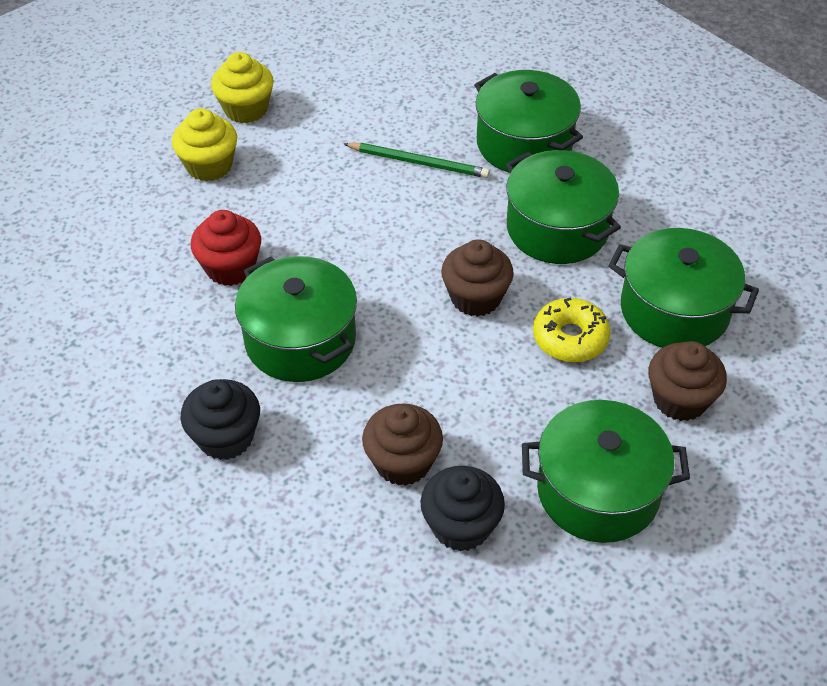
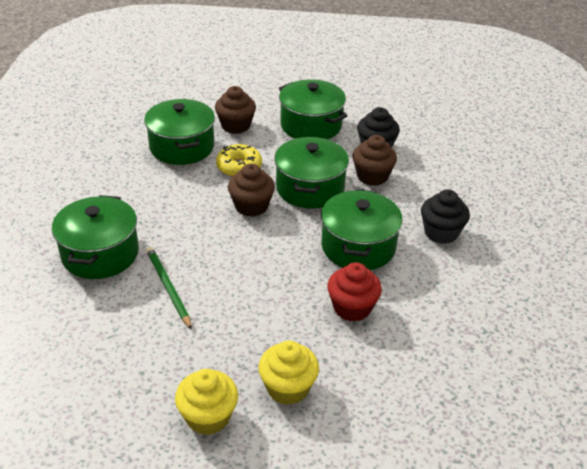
camera: 135 degrees left, 10 degrees down
green pot [506,150,621,264] -> green pot moved to [274,137,349,209]

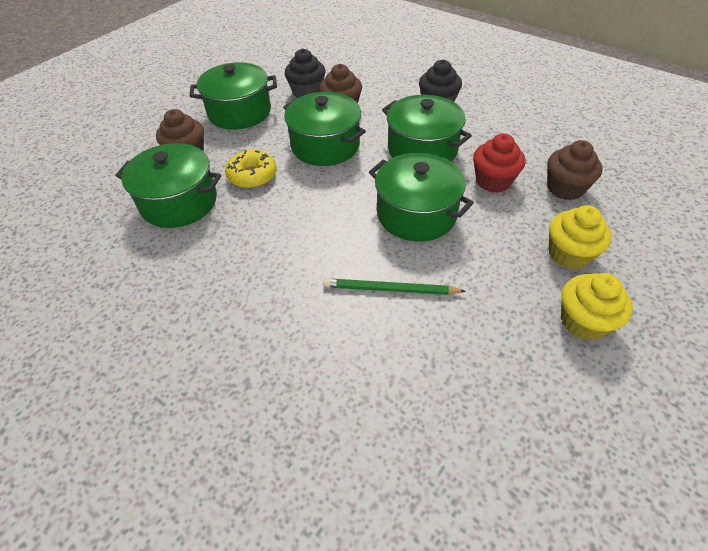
camera: 55 degrees left, 10 degrees up
green pot [52,195,139,279] -> green pot moved to [369,153,474,242]
brown cupcake [228,164,275,217] -> brown cupcake moved to [547,140,603,200]

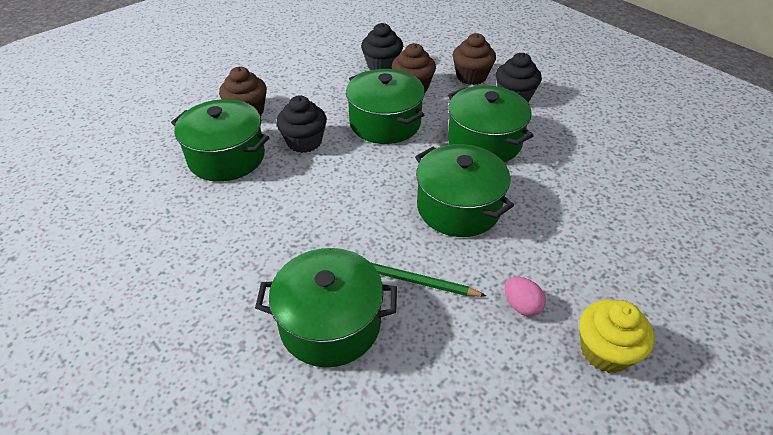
camera: 10 degrees right, 5 degrees down
green pot [190,62,277,130] -> green pot moved to [255,248,397,367]
yellow donut [225,150,277,188] -> black cupcake [276,96,327,153]
red cupcake [473,133,525,193] -> none
brown cupcake [547,140,603,200] -> brown cupcake moved to [453,33,496,85]
yellow cupcake [549,205,612,269] -> none
none -> pink egg [505,277,546,316]

